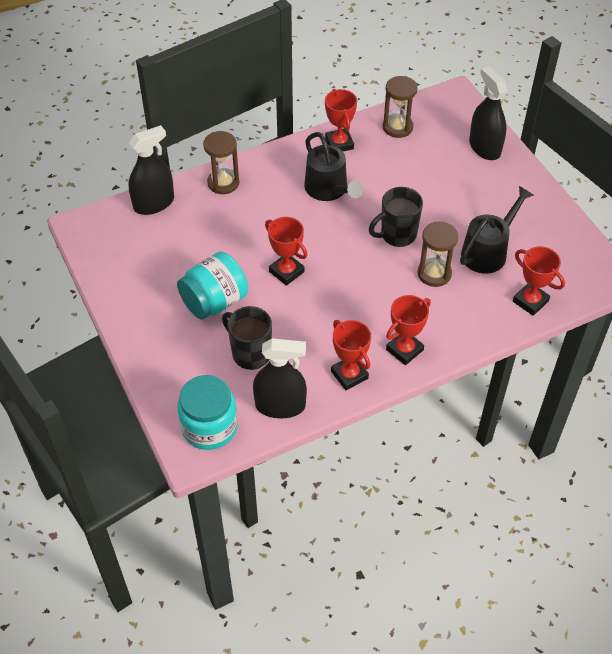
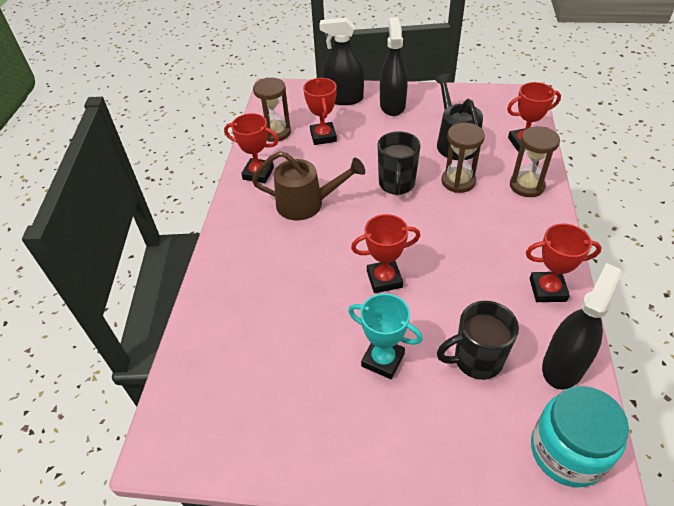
camera: 55 degrees left, 5 degrees down
black spray bottle [129,125,174,215] -> black spray bottle moved to [380,18,408,116]
turquoise jar [177,252,248,319] -> turquoise trophy [348,293,423,379]
brown hourglass [203,131,239,194] -> brown hourglass moved to [510,126,560,197]
black watering can [304,132,364,201] -> brown watering can [252,151,365,221]
red trophy [386,295,431,365] -> red trophy moved to [303,78,337,145]

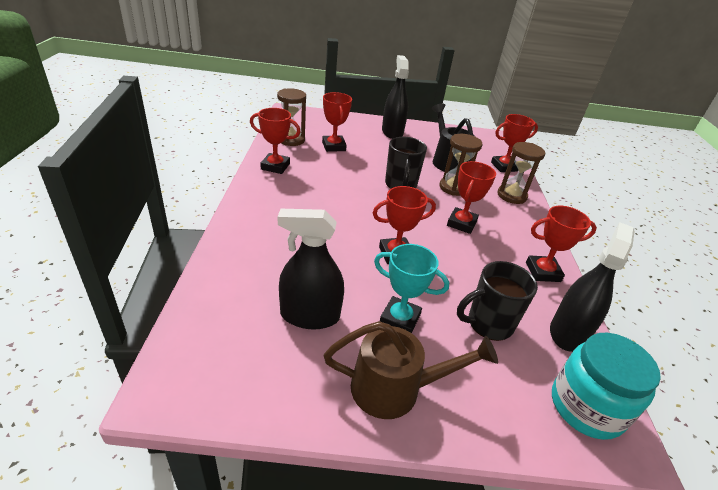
camera: 10 degrees left, 10 degrees down
brown watering can [252,151,365,221] -> brown watering can moved to [324,321,498,419]
black spray bottle [319,18,364,105] -> black spray bottle moved to [278,209,344,330]
none -> red trophy [447,161,496,234]

